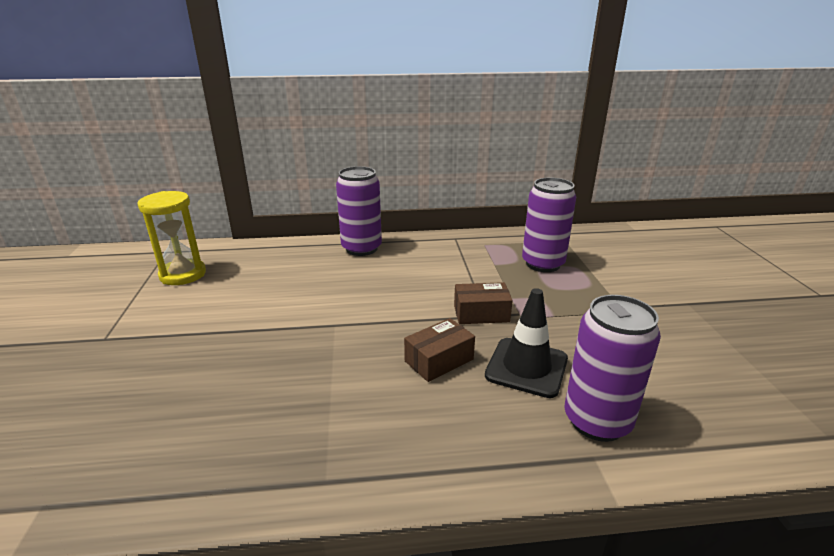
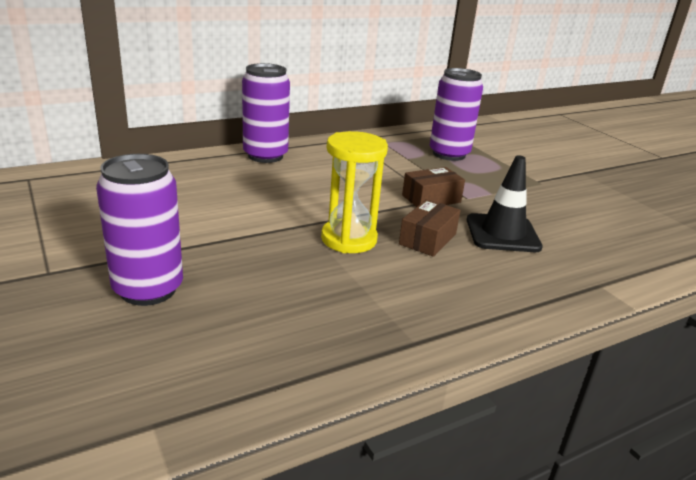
camera: 25 degrees left, 0 degrees up
yellow hourglass [137,191,206,285] -> yellow hourglass moved to [321,131,388,253]
purple can [564,295,661,442] -> purple can moved to [96,154,183,306]

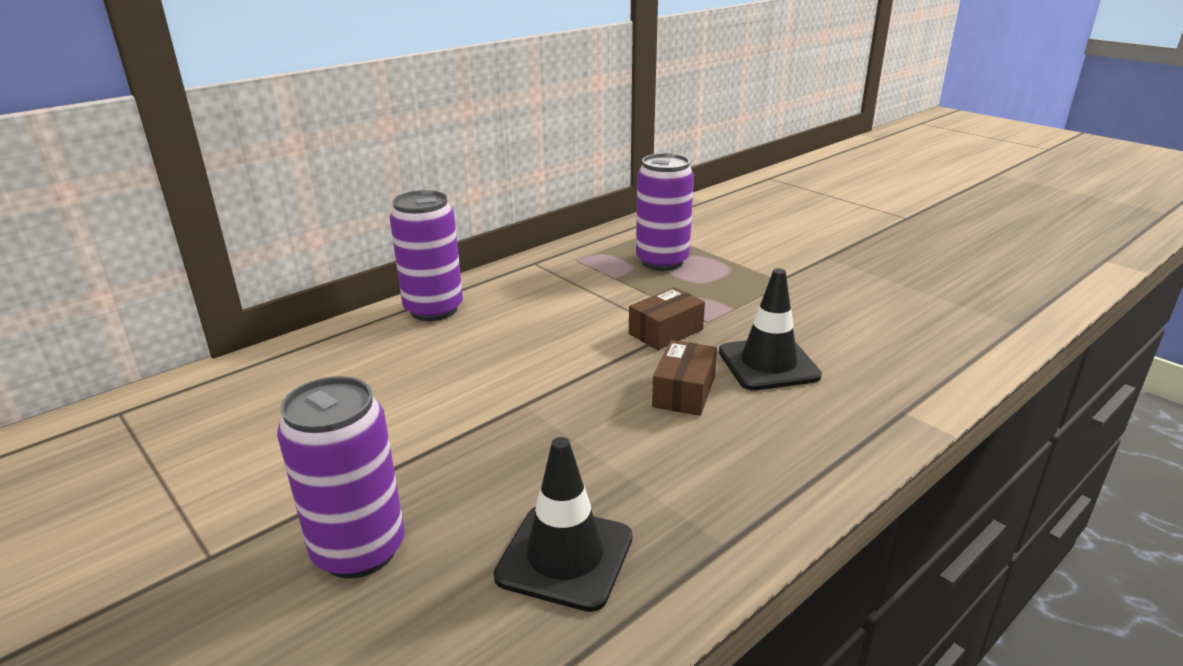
camera: 10 degrees left, 0 degrees up
yellow hourglass [321,131,388,253] -> none
none -> black traffic cone [494,437,633,612]

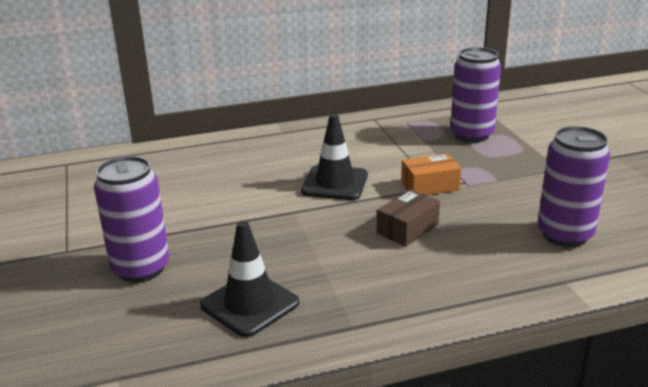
camera: 25 degrees right, 0 degrees up
purple can [390,190,463,321] -> purple can moved to [538,126,610,247]
brown box [629,287,705,350] -> orange box [401,153,461,195]
black traffic cone [719,268,822,391] -> black traffic cone moved to [301,114,368,200]

